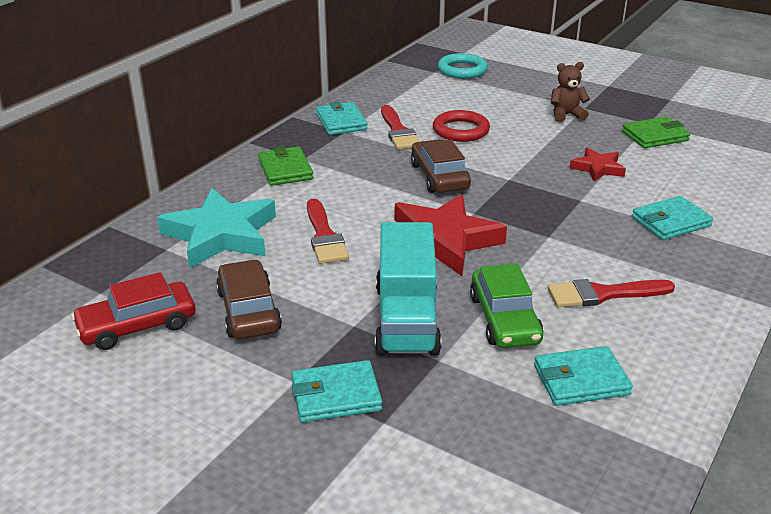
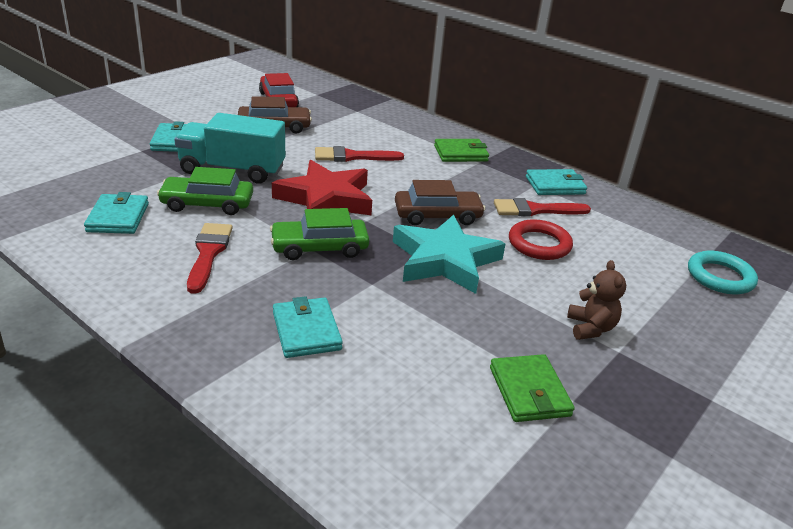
camera: 95 degrees right, 0 degrees up
turquoise star [157,188,276,268] -> turquoise star moved to [393,214,506,294]
red star [570,148,626,182] -> none
none -> green car [270,208,369,260]

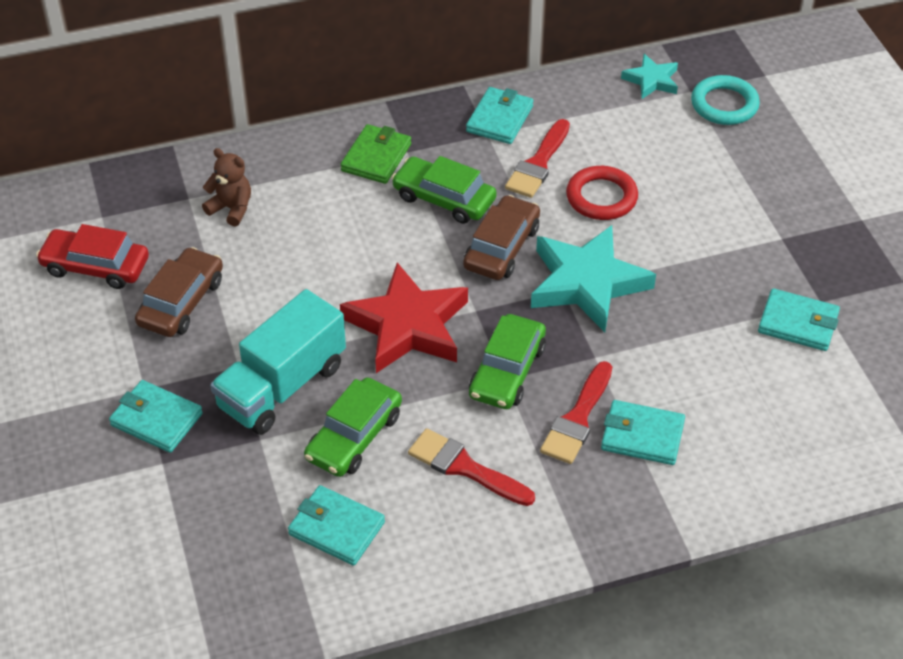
camera: 55 degrees left, 15 degrees up
red brush [315,146,404,162] -> red brush moved to [540,361,612,464]
green wallet [490,354,575,422] -> turquoise wallet [758,288,840,351]
brown teddy bear [567,260,626,340] -> brown teddy bear moved to [202,148,251,227]
none -> green car [392,156,497,224]
none -> turquoise star [621,54,678,99]

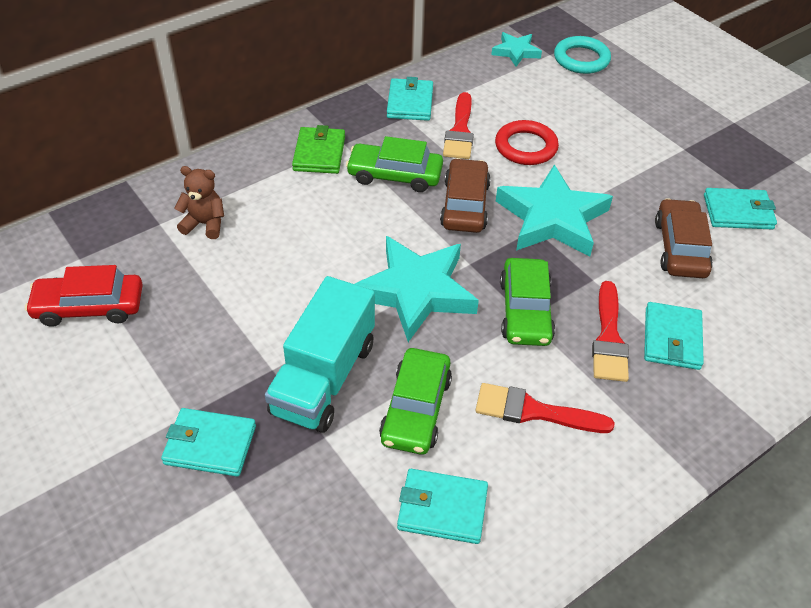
camera: 20 degrees left, 0 degrees up
brown car [135,247,223,337] -> brown car moved to [655,198,713,278]
red star [340,262,468,373] -> turquoise star [355,236,479,342]
turquoise wallet [601,400,685,465] -> turquoise wallet turned 75 degrees counterclockwise [644,302,704,370]

